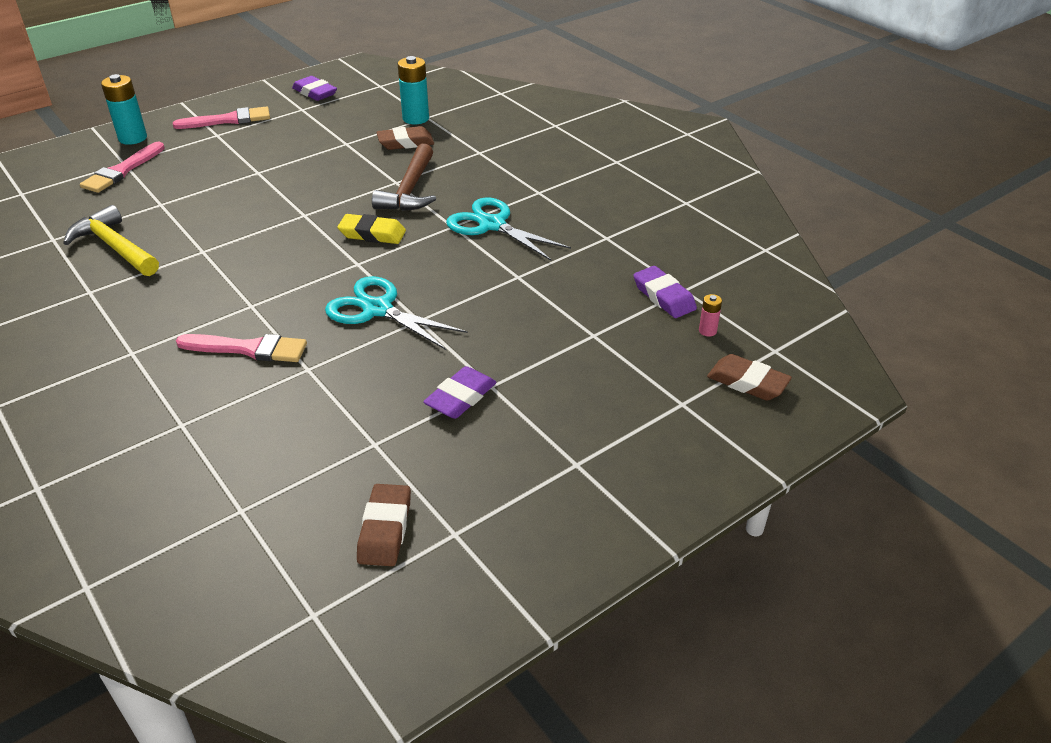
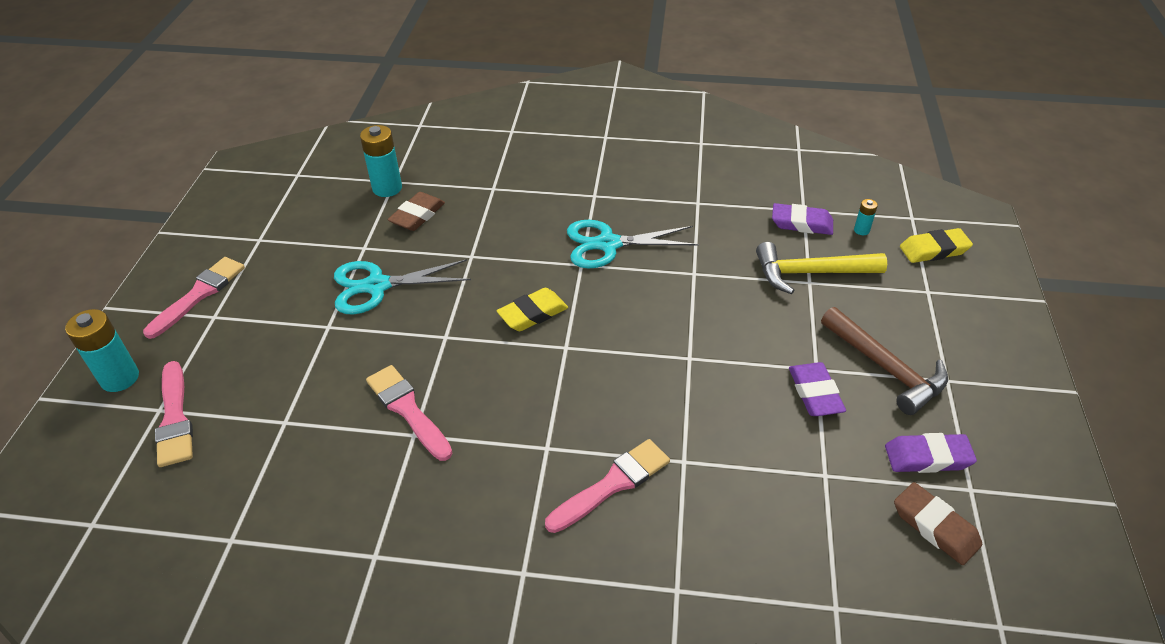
camera: 45 degrees left, 5 degrees up
yellow hammer [63,205,159,276] -> yellow hammer moved to [756,242,887,294]
purple eraser [292,76,337,101] -> purple eraser moved to [885,433,977,473]
turquoise scissors [325,276,468,350] -> turquoise scissors moved to [334,259,471,315]
brown hammer [372,144,436,211] -> brown hammer moved to [821,307,948,415]
pink battery [699,294,722,337] -> turquoise battery [854,199,878,235]
brown eraser [707,354,792,401] -> yellow eraser [900,228,973,263]
none -> pink brush [366,365,452,461]

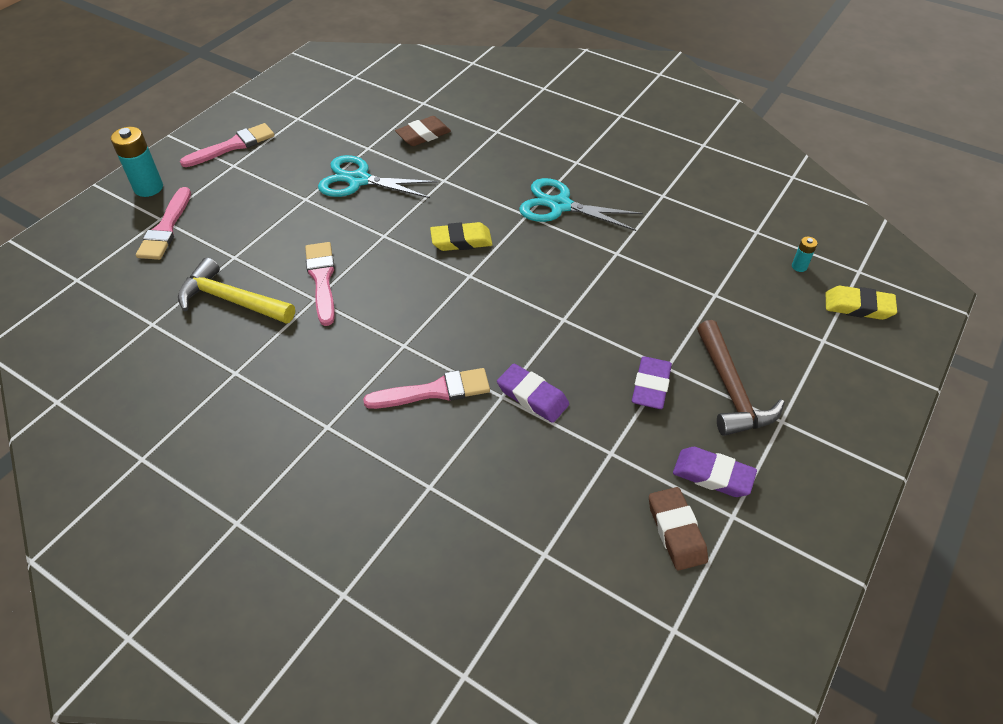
camera: 25 degrees right, 5 degrees up
turquoise battery [360,125,402,197] -> none
yellow hammer [756,242,887,294] -> yellow hammer moved to [178,258,295,324]
purple eraser [772,203,833,235] -> purple eraser moved to [497,364,569,423]

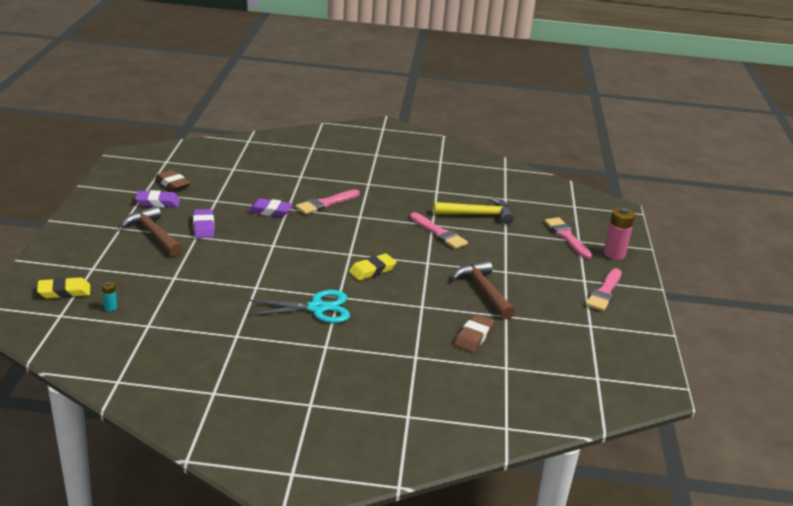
camera: 150 degrees right, 20 degrees down
turquoise battery [111,127,163,197] -> pink battery [604,208,635,260]
turquoise scissors [318,155,438,198] -> brown hammer [452,260,515,320]

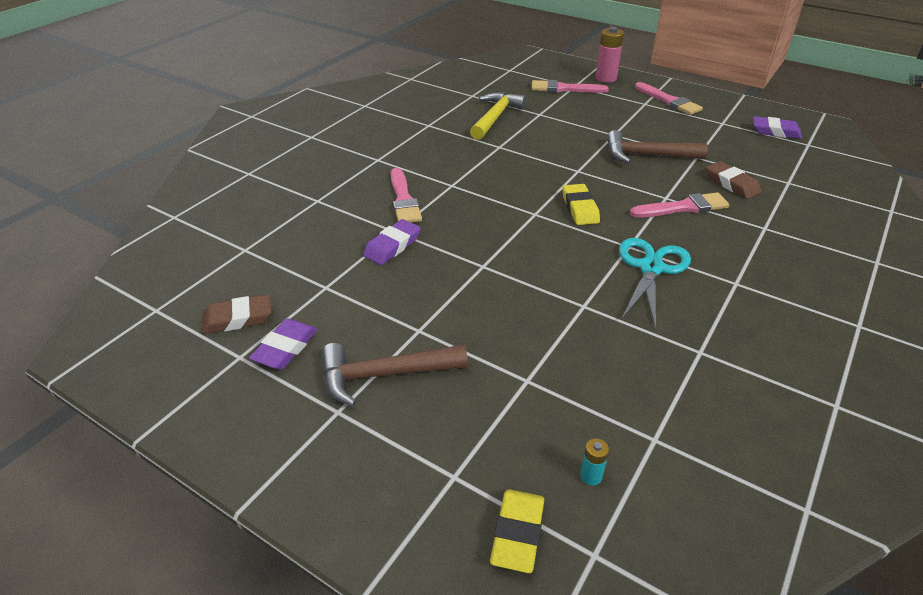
camera: 60 degrees left, 10 degrees up
purple eraser [193,209,214,238] -> purple eraser moved to [753,116,802,139]
pink brush [410,212,468,249] -> pink brush moved to [630,192,729,218]

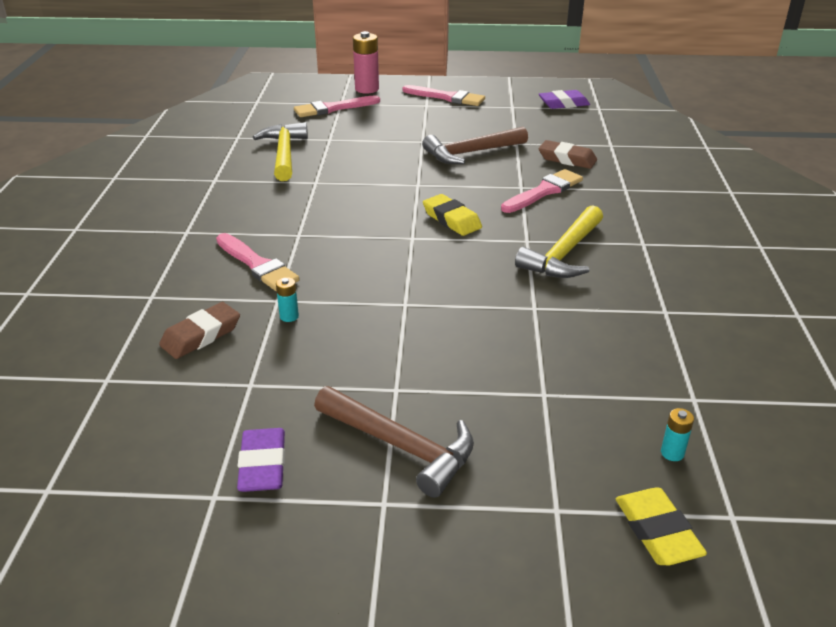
camera: 30 degrees left, 5 degrees down
brown eraser [201,295,271,334] -> brown eraser moved to [159,302,240,359]
brown hammer [322,343,468,407] -> brown hammer turned 105 degrees counterclockwise [314,386,474,498]
purple eraser [363,219,421,265] -> turquoise battery [276,277,299,322]
turquoise scissors [619,238,691,329] -> yellow hammer [515,205,603,278]

